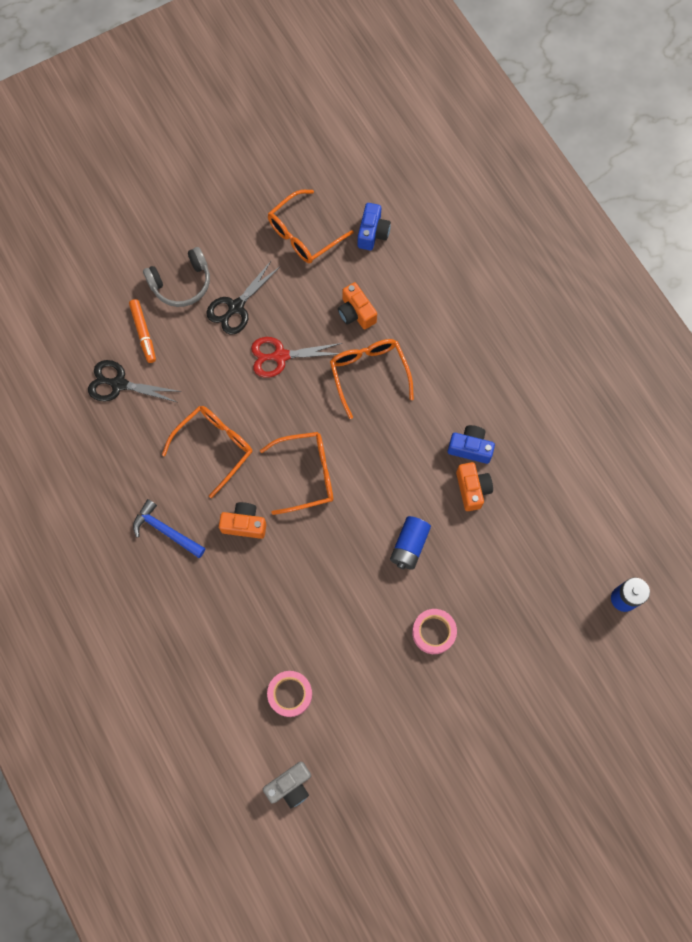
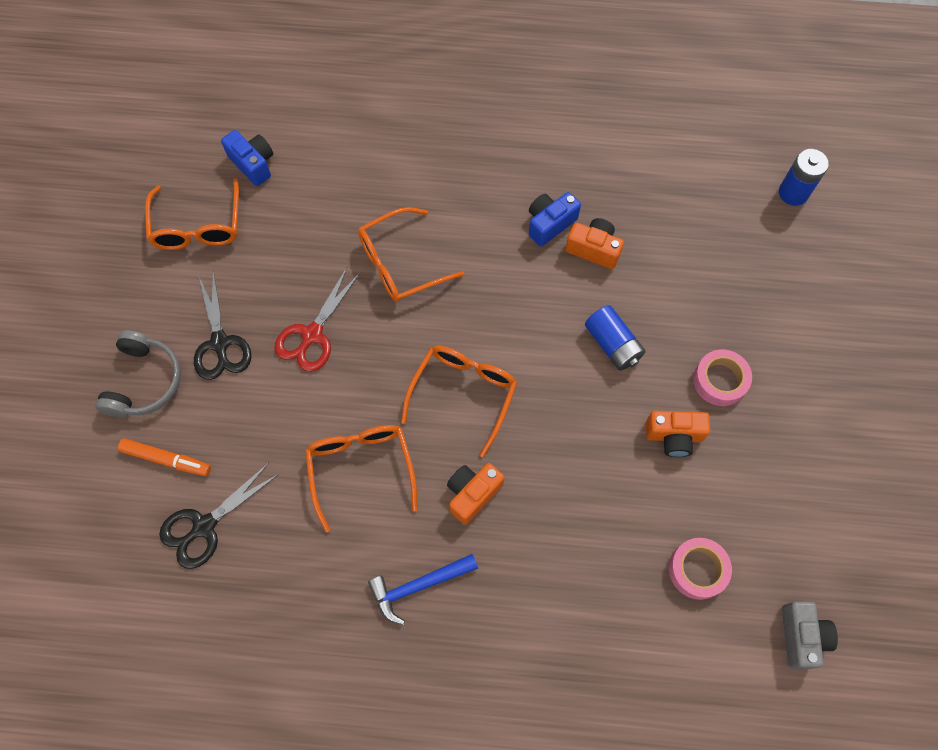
camera: 55 degrees left, 5 degrees down
orange glasses [330,339,414,419] -> orange glasses turned 45 degrees counterclockwise [358,207,464,302]
orange camera [338,282,377,329] -> orange camera moved to [646,411,710,457]

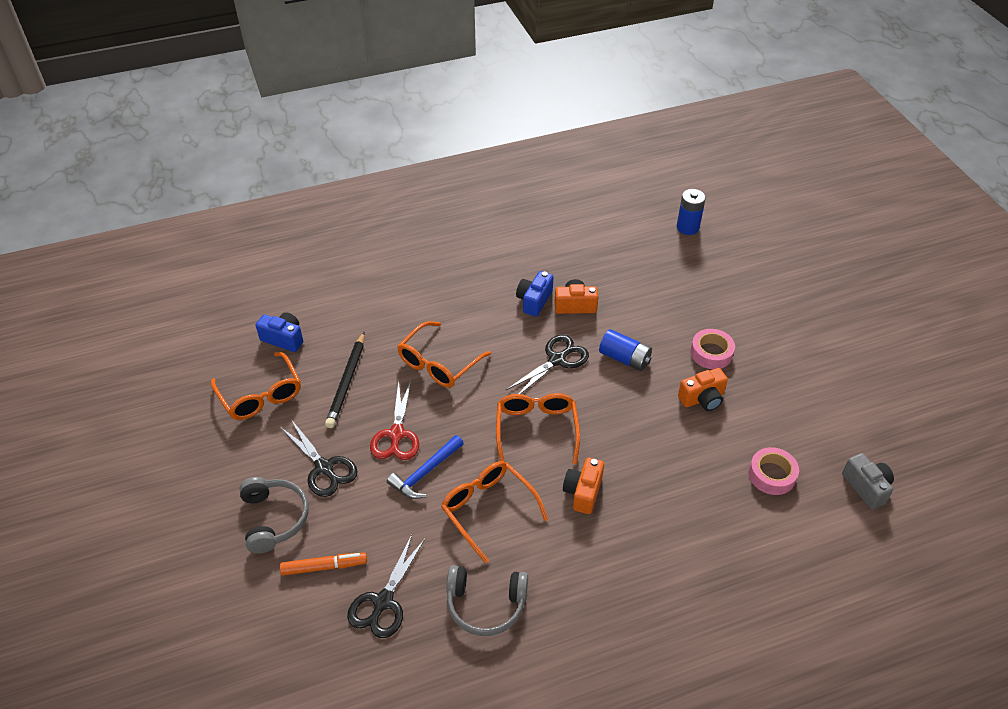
camera: 25 degrees left, 20 degrees down
blue hammer [368,554,478,625] -> blue hammer moved to [387,435,464,499]
none -> black pencil [325,332,365,428]
none -> grey headphones [446,565,528,636]
none -> black scissors [506,335,589,394]

